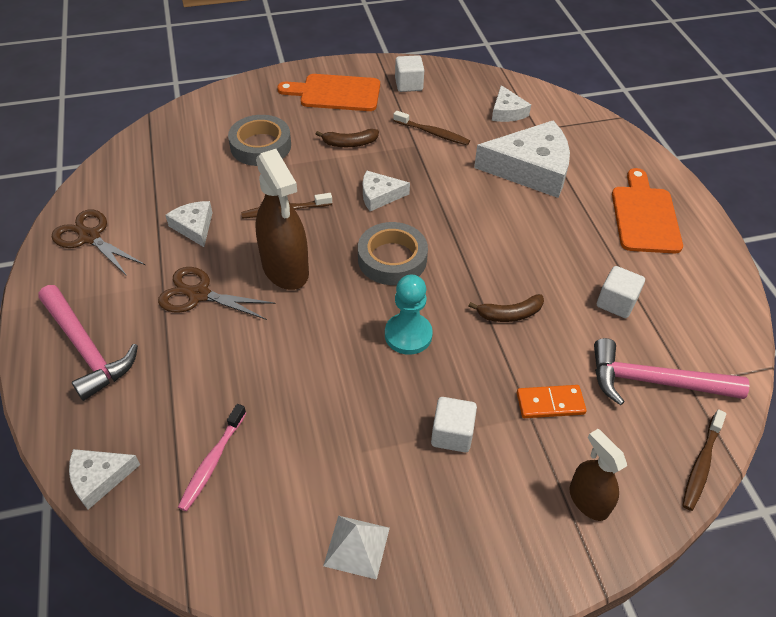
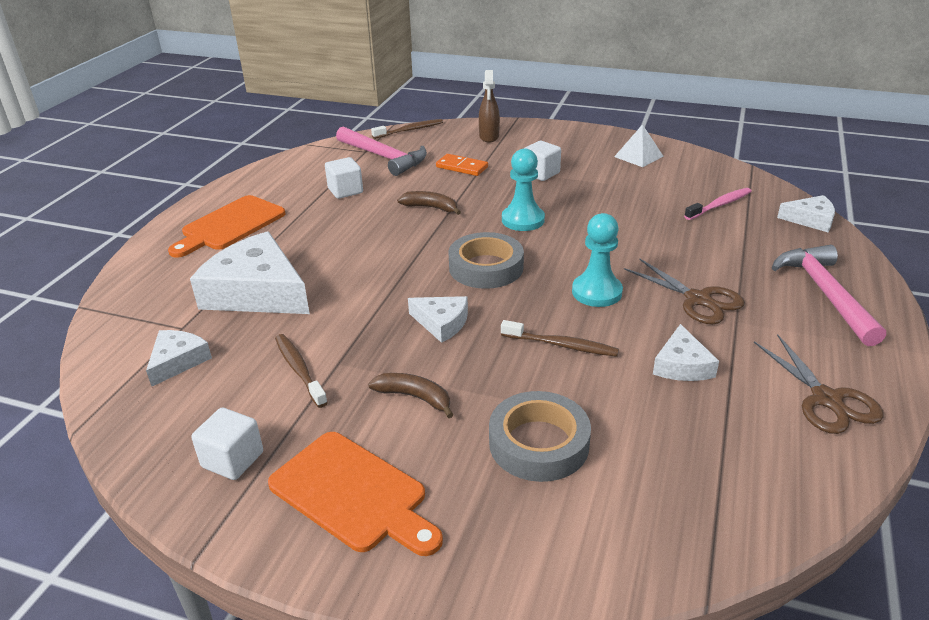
camera: 145 degrees left, 15 degrees down
brown spray bottle [256,149,309,290] -> turquoise pawn [572,213,623,307]

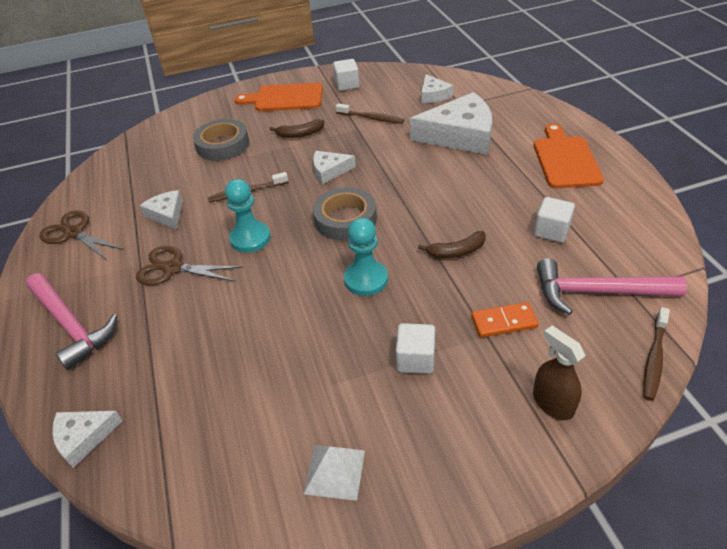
camera: 145 degrees right, 10 degrees up
pink toothbrush [684,188,752,220] -> none

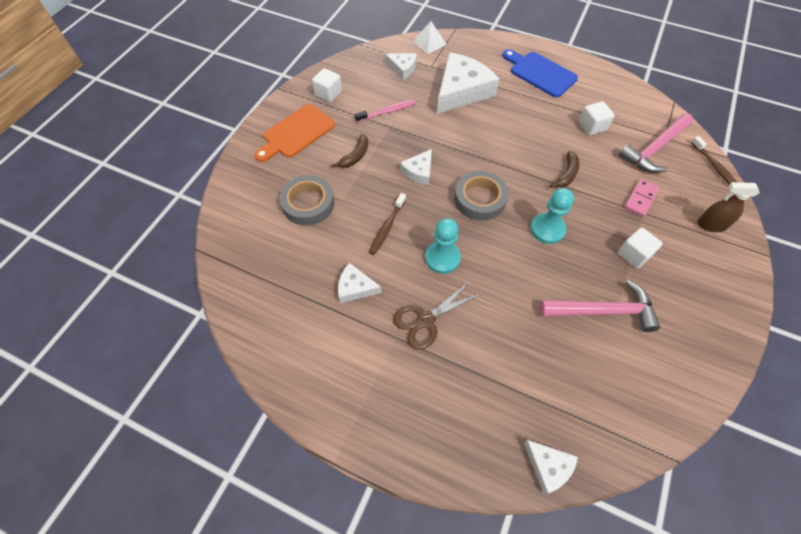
camera: 50 degrees left, 15 degrees up
pink hammer [26,273,117,370] -> pink hammer moved to [540,280,660,332]
brown scissors [39,210,124,261] -> none
white cheese [52,411,123,468] -> white cheese turned 60 degrees counterclockwise [523,440,578,495]
white pyramid [304,445,365,501] -> white pyramid moved to [412,21,447,54]
brown toothbrush [336,103,404,124] -> pink toothbrush [355,100,416,123]
orange domino [471,302,539,338] -> pink domino [625,179,660,217]
orange cutting board [534,123,604,188] -> blue cutting board [502,49,578,97]

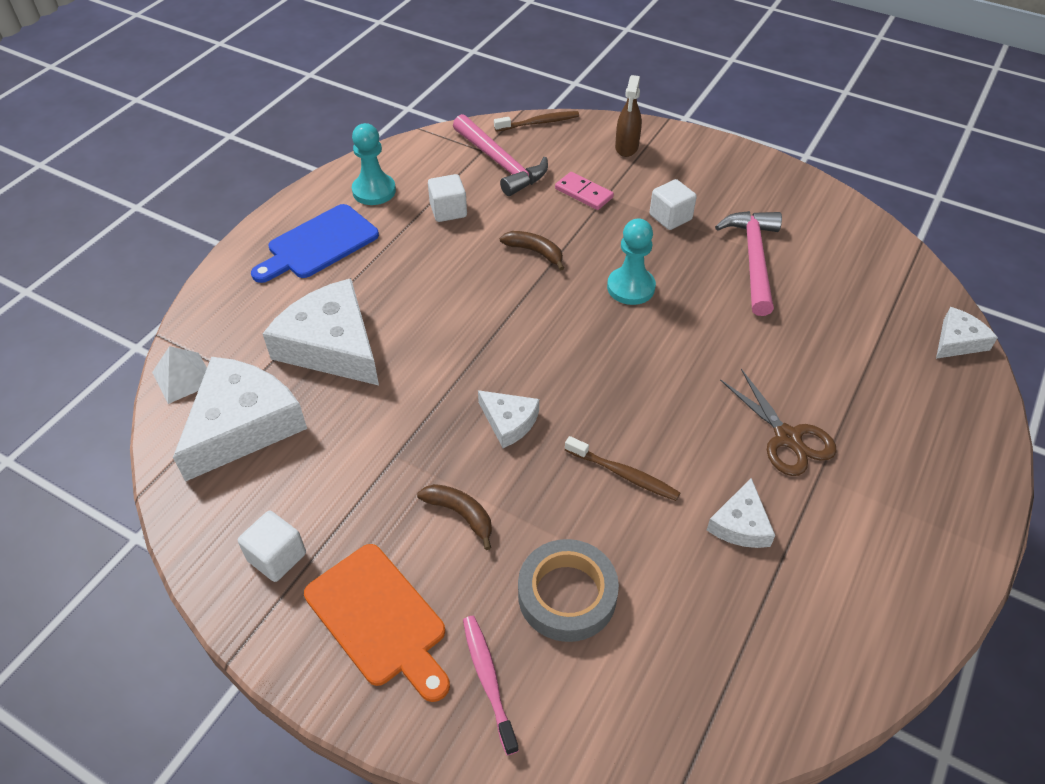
camera: 85 degrees left, 10 degrees down
pink toothbrush [355,100,416,123] -> pink toothbrush moved to [463,616,519,755]
white cheese [385,53,417,80] -> white cheese [173,357,307,482], size x1.98
turquoise pawn [425,218,461,274] -> turquoise pawn moved to [352,123,396,205]
grey tape [454,171,509,221] -> none

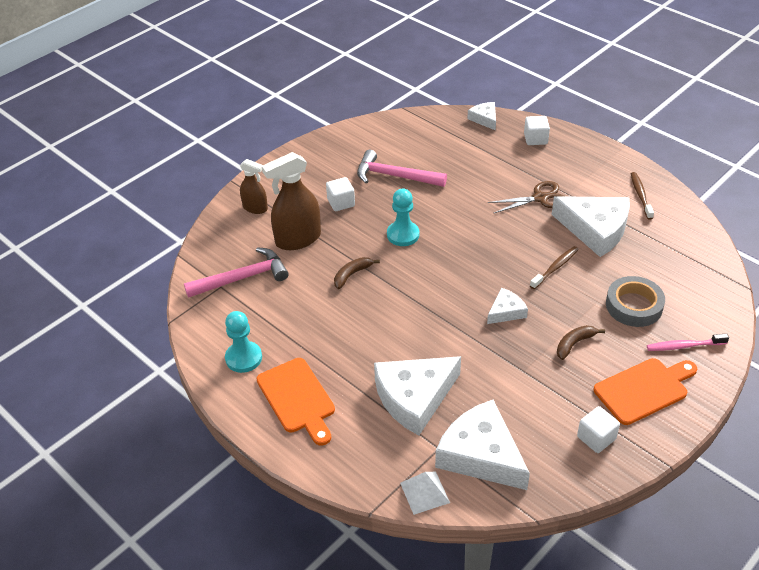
camera: 75 degrees left, 5 degrees down
blue cutting board [251,204,379,283] -> orange cutting board [257,358,335,446]
white cube [428,174,467,222] -> white cube moved to [524,116,550,145]
brown toothbrush [494,111,579,132] -> brown toothbrush moved to [631,172,654,220]
pink domino [555,172,614,210] -> brown spray bottle [262,152,321,250]
white cheese [707,478,775,548] -> white cheese [552,196,630,257], size x1.98

